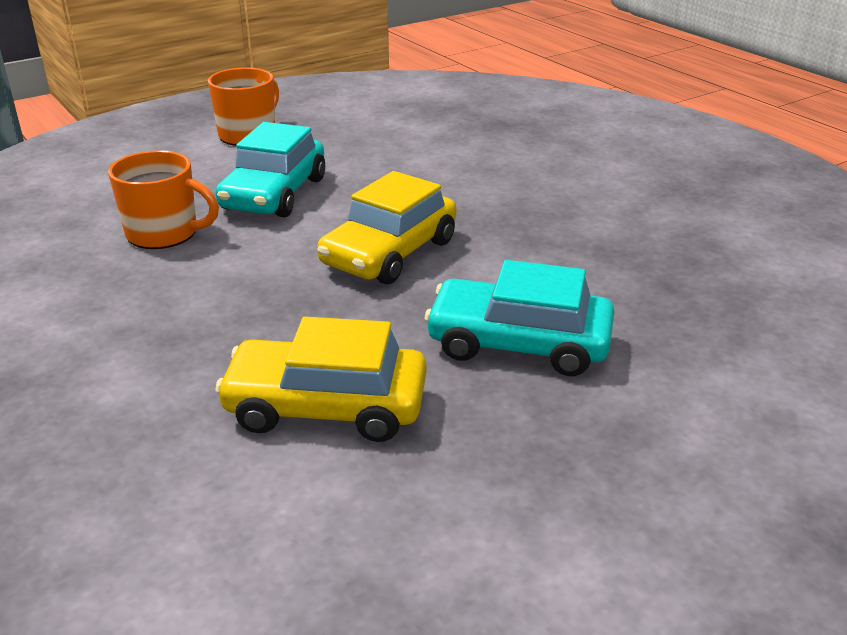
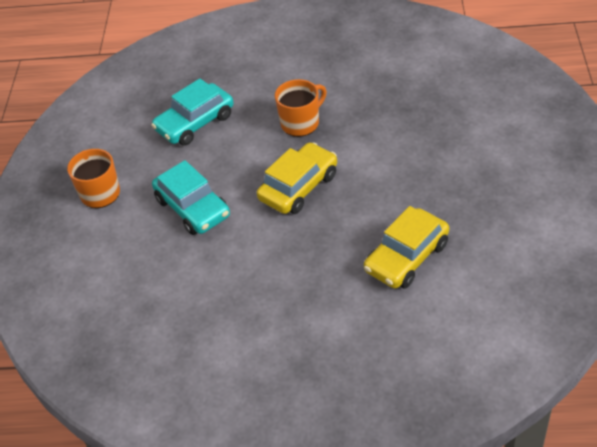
camera: 50 degrees left, 15 degrees up
orange mug [108,150,219,249] -> orange mug moved to [275,79,327,137]
yellow car [317,171,456,284] -> yellow car turned 120 degrees counterclockwise [257,142,337,214]
turquoise car [424,260,614,376] -> turquoise car moved to [151,78,234,146]

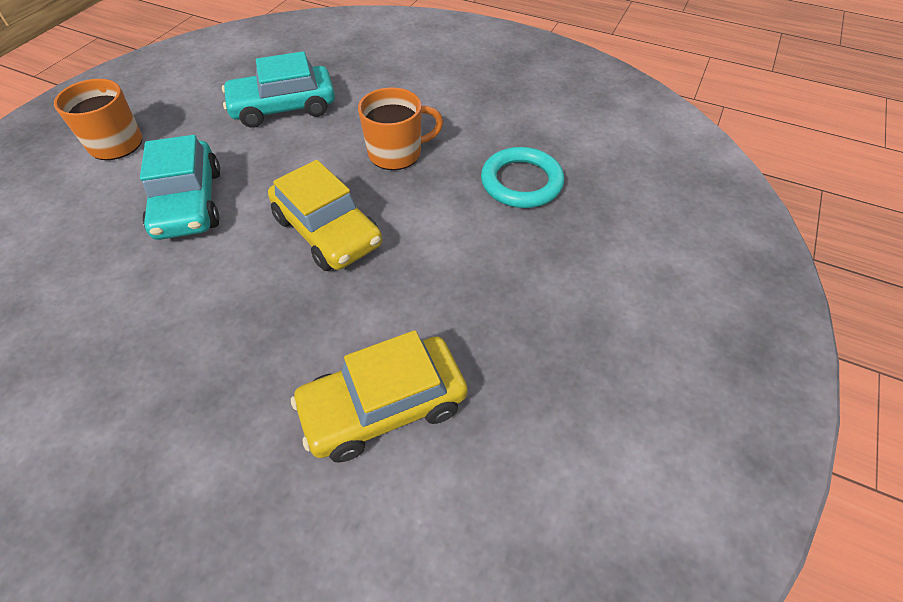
camera: 20 degrees right, 5 degrees up
yellow car [257,142,337,214] -> yellow car turned 75 degrees clockwise [268,160,382,271]
none -> turquoise ring [481,147,564,208]

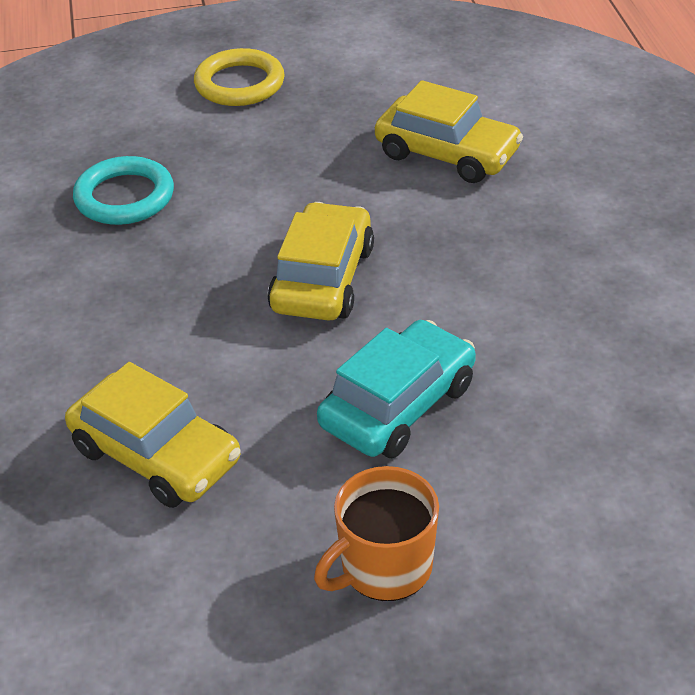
camera: 125 degrees left, 10 degrees down
turquoise car [222,51,335,128] -> yellow car [65,362,241,508]
orange mug [358,87,443,170] -> none
none -> yellow ring [194,48,285,106]

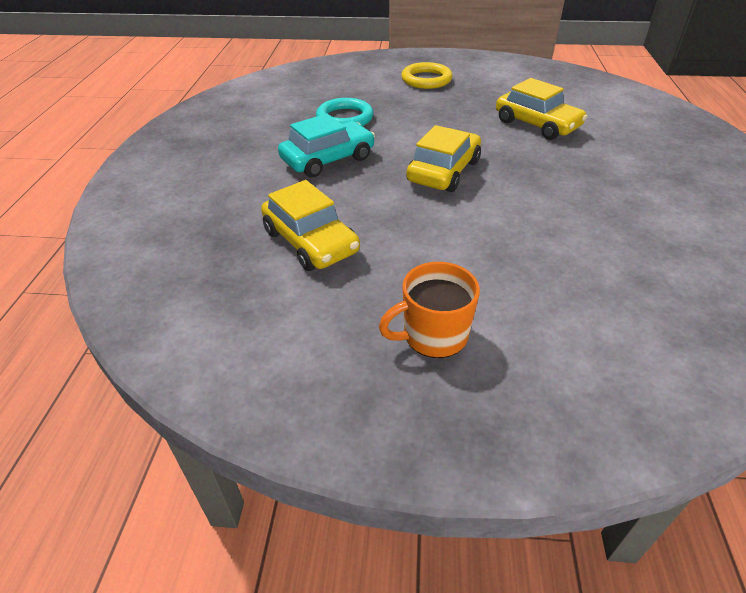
camera: 15 degrees right, 0 degrees up
turquoise car [317,320,476,458] -> turquoise car moved to [278,114,375,178]

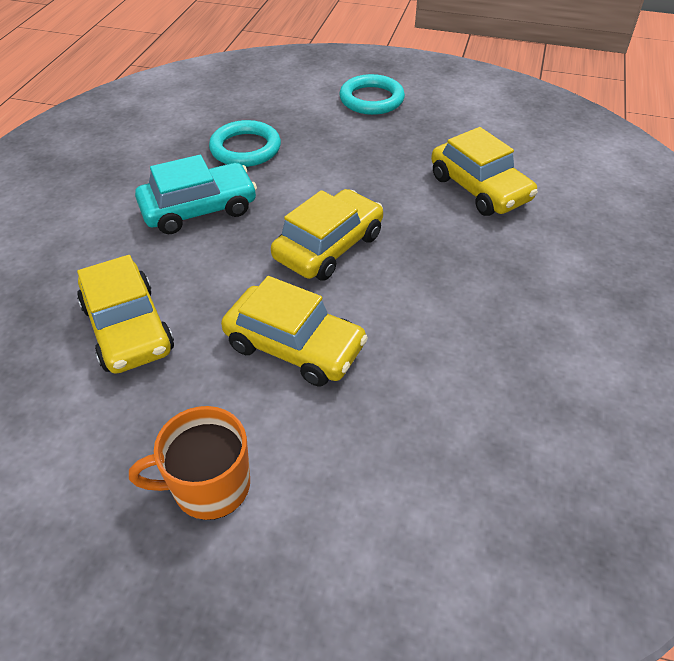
camera: 10 degrees right, 5 degrees up
yellow ring [401,62,453,89] -> turquoise ring [339,74,405,115]
none -> yellow car [221,276,368,386]

